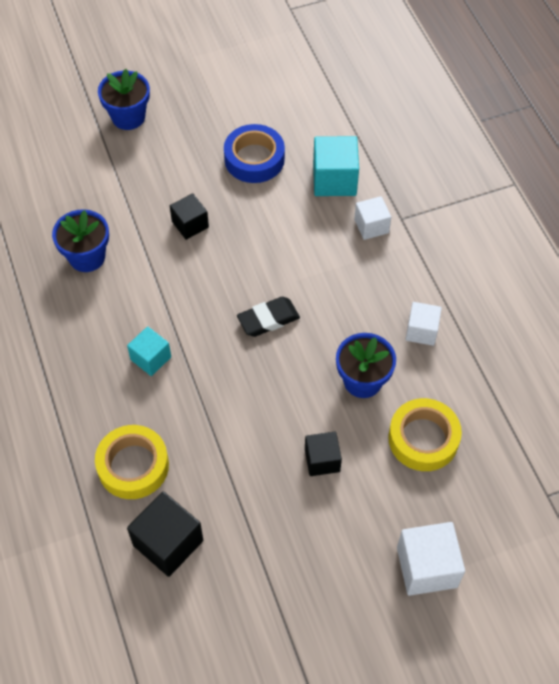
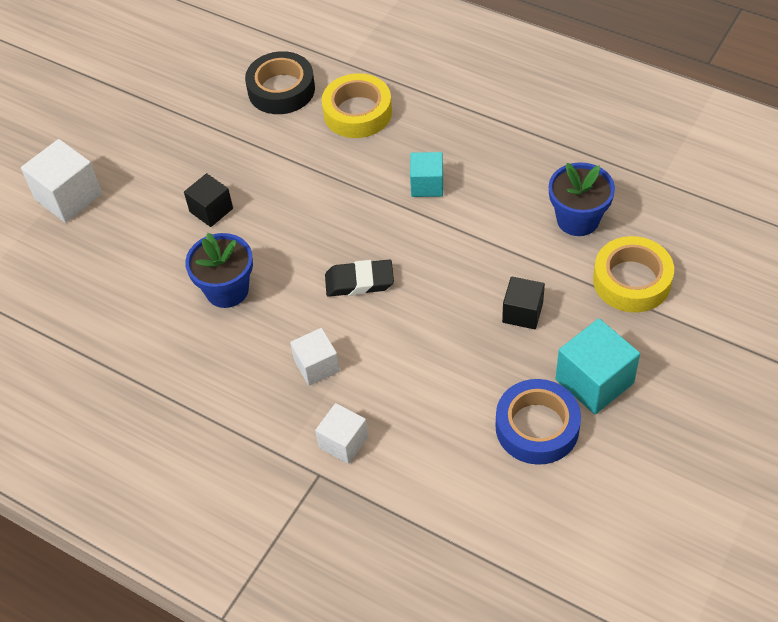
camera: 145 degrees right, 5 degrees down
blue flower pot [98,69,150,130] -> none
black cube [127,491,203,577] -> black tape [245,51,315,114]
black eraser [237,297,300,337] -> black eraser turned 60 degrees clockwise [325,260,394,297]
turquoise cube [313,136,359,196] -> turquoise cube moved to [556,318,640,414]
yellow tape [388,398,462,471] -> yellow tape moved to [593,236,674,313]
white cube [405,302,442,346] -> white cube moved to [290,328,340,386]

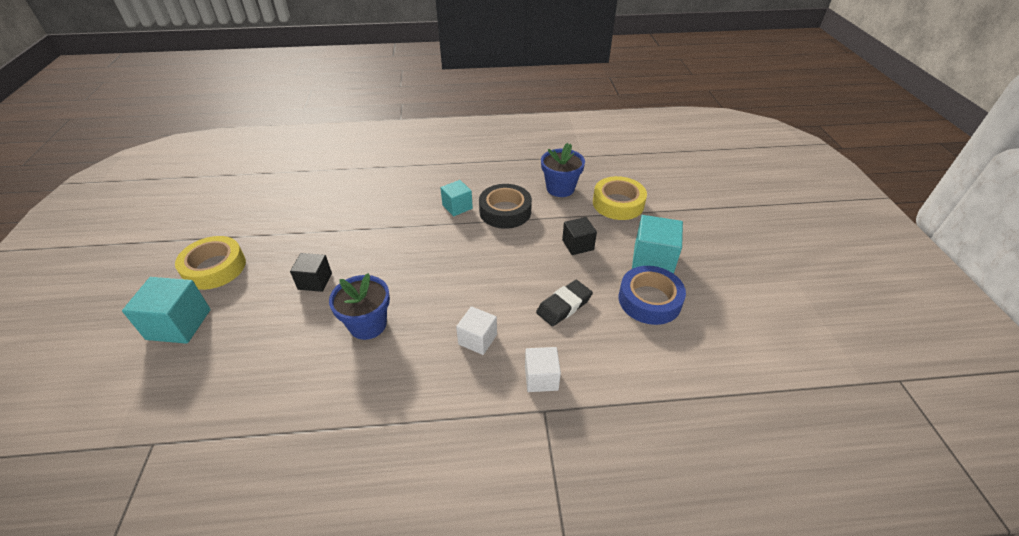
camera: 40 degrees left, 10 degrees down
white cube [21,139,102,223] -> turquoise cube [122,277,211,344]
black tape [245,51,315,114] -> black tape moved to [479,184,532,229]
yellow tape [322,73,392,138] -> yellow tape moved to [175,236,246,290]
black eraser [325,260,394,297] -> black eraser moved to [536,280,593,327]

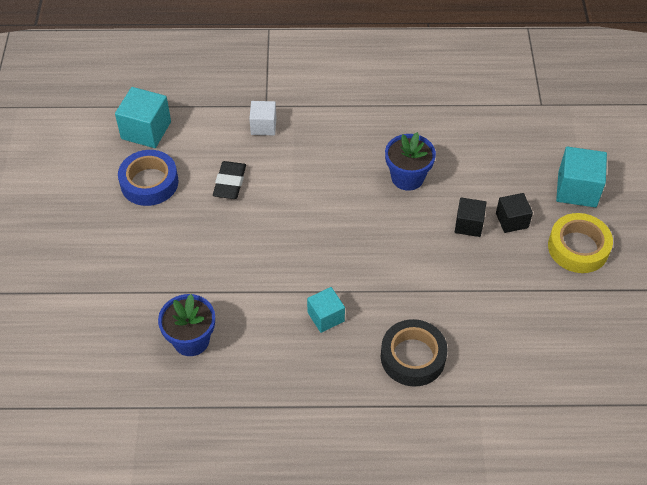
camera: 175 degrees left, 10 degrees up
white cube [456,306,497,355] -> none
black tape [479,184,532,229] -> black tape moved to [381,319,448,387]
black eraser [536,280,593,327] -> black eraser turned 45 degrees counterclockwise [213,161,246,199]
black cube [562,217,597,255] -> black cube moved to [496,193,533,233]
yellow tape [593,176,647,220] -> none
turquoise cube [632,215,683,274] -> turquoise cube moved to [115,87,171,148]

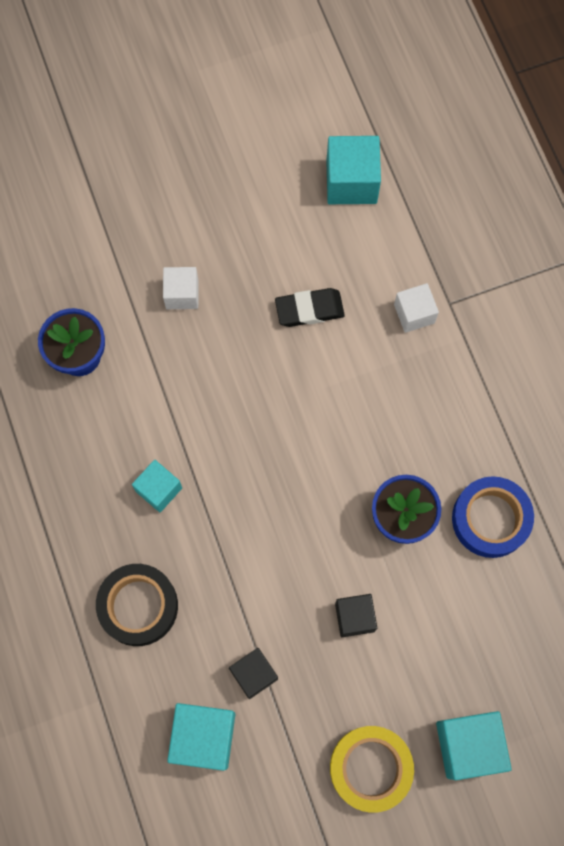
camera: 70 degrees right, 20 degrees up
blue tape [118,150,179,206] -> blue tape moved to [452,476,534,558]
black cube [496,193,533,233] -> black cube moved to [229,648,278,699]
none -> white cube [163,267,198,309]
none -> turquoise cube [167,703,235,771]

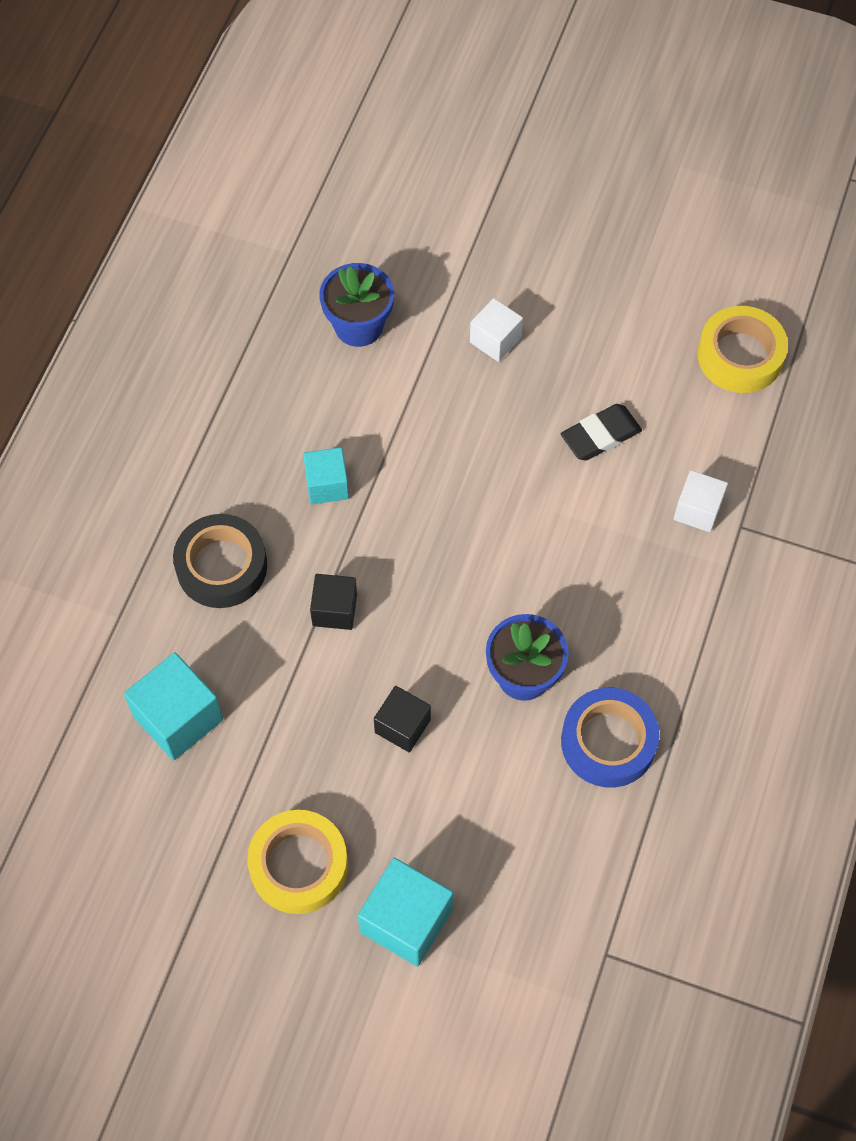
camera: 40 degrees right, 10 degrees down
black cube [229,648,278,699] -> black cube moved to [310,574,357,630]
black eraser [275,288,345,327] -> black eraser turned 60 degrees counterclockwise [561,404,642,461]
turquoise cube [326,136,381,204] -> yellow tape [698,306,788,393]

